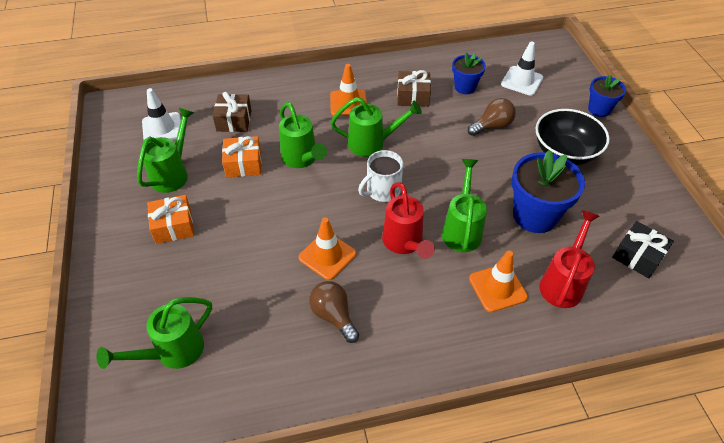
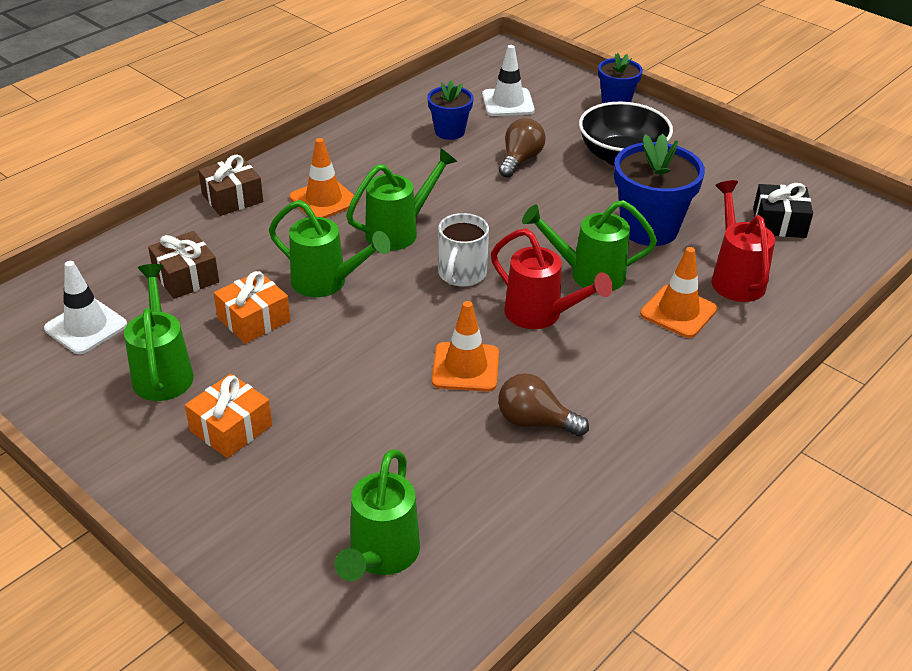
camera: 35 degrees left, 10 degrees down
brown gift [397,70,431,107] -> brown gift moved to [198,154,263,216]
green watering can [442,159,487,252] -> green watering can turned 60 degrees counterclockwise [522,200,657,291]

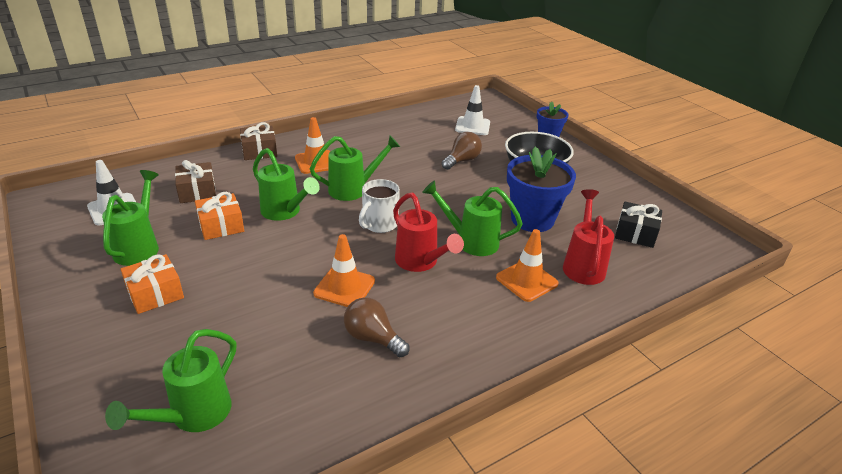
camera: 15 degrees right, 5 degrees down
blue flower pot [427,80,473,140] -> none

